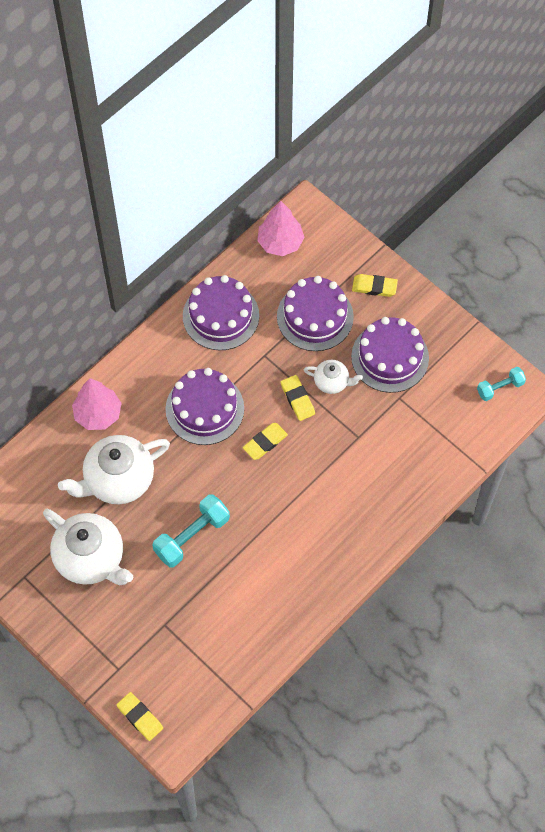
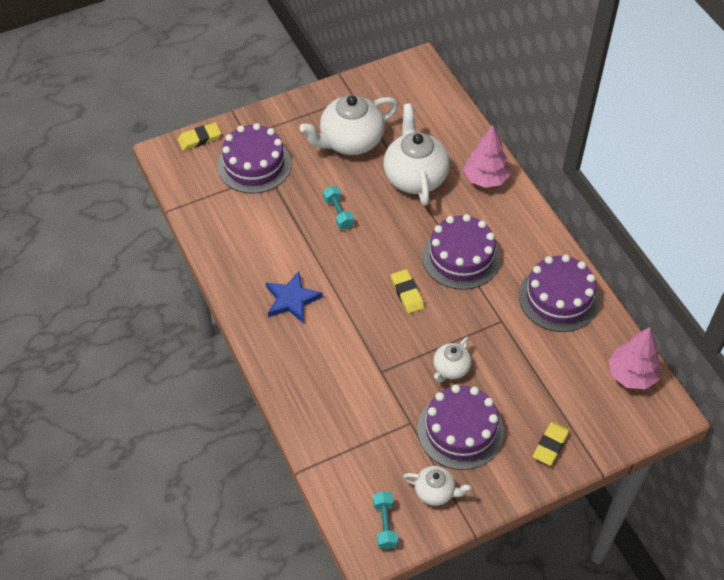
camera: 110 degrees right, 10 degrees down
turquoise dumbbell [152,494,230,568] -> turquoise dumbbell [323,186,354,229], size x0.61
purple cake [277,276,354,351] -> purple cake moved to [217,123,291,194]
yellow eraser [281,375,315,421] -> none
none -> blue star [266,271,323,323]
none -> white teapot [403,466,471,506]

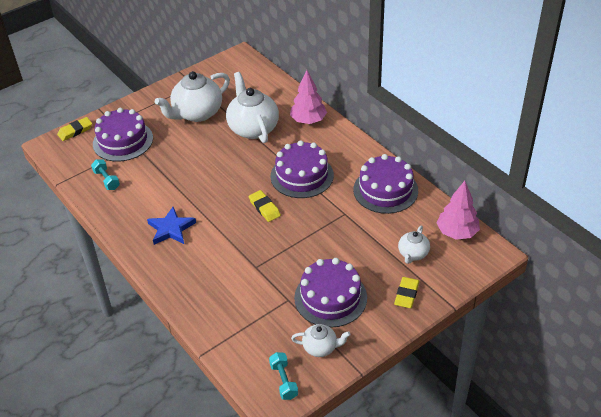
camera: 10 degrees left, 10 degrees down
turquoise dumbbell [323,186,354,229] -> turquoise dumbbell moved to [91,159,120,190]
white teapot [433,337,471,382] -> white teapot moved to [398,226,430,264]

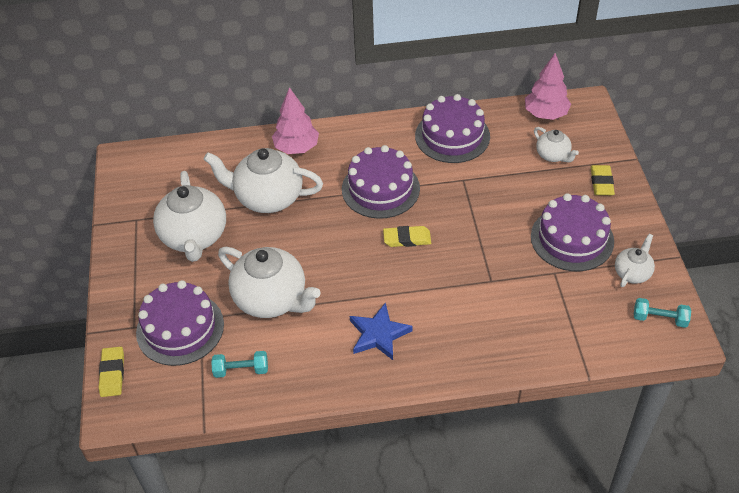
camera: 60 degrees left, 5 degrees up
yellow eraser [394,277,419,308] -> yellow eraser turned 45 degrees clockwise [591,165,615,195]
none -> white teapot [218,247,321,318]

